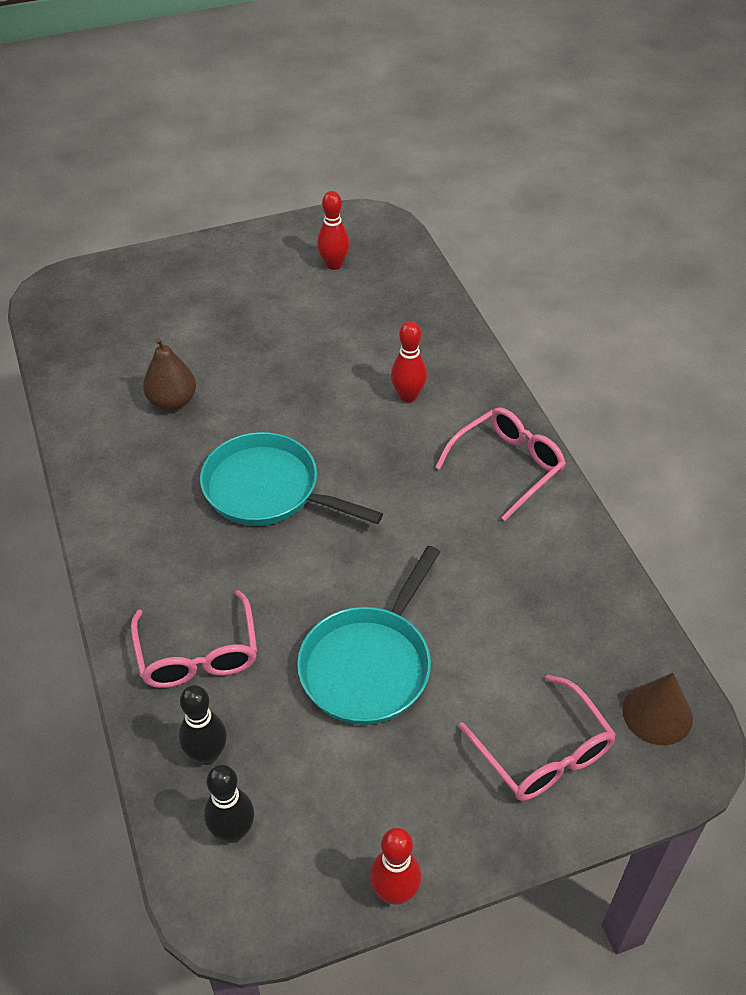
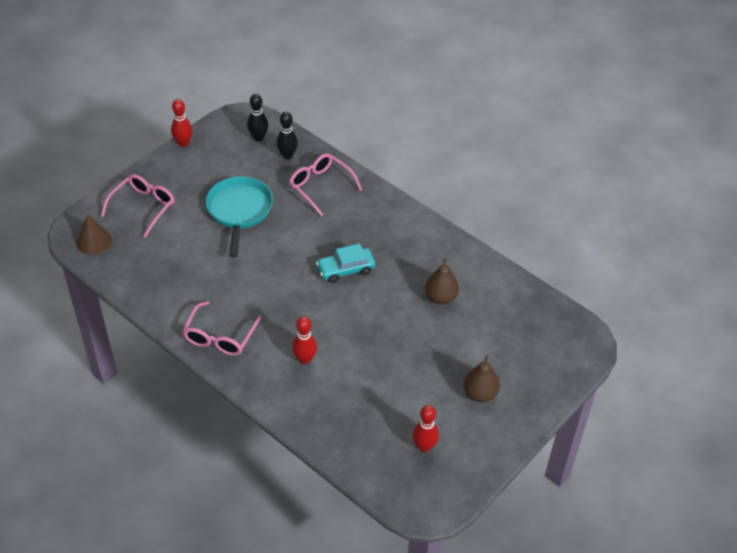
camera: 150 degrees right, 0 degrees up
turquoise pan [200,432,383,526] -> turquoise car [316,244,375,283]
pink glasses [458,675,616,801] -> pink glasses turned 90 degrees clockwise [101,174,175,238]
none -> brown pear [463,355,500,402]

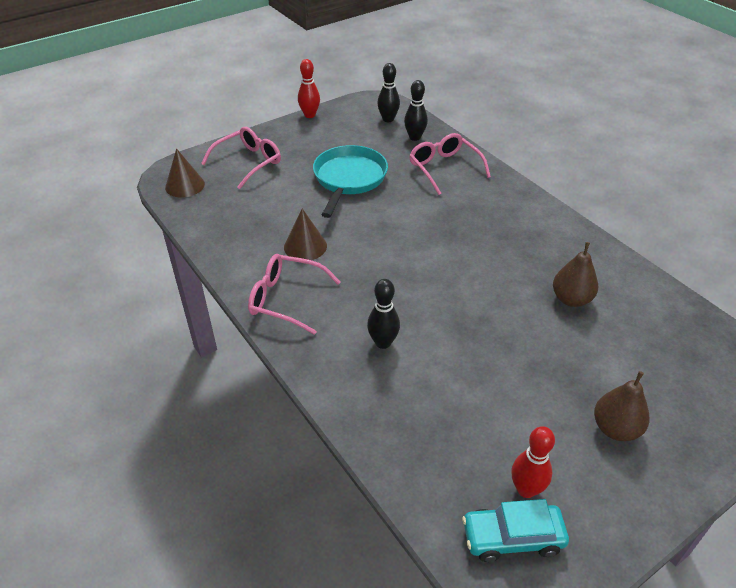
camera: 15 degrees right, 5 degrees down
pink glasses [182,301,262,356] -> pink glasses turned 75 degrees clockwise [248,254,340,335]
red bowling pin [292,316,317,364] -> black bowling pin [367,279,400,349]
turquoise car [316,244,375,283] -> turquoise car moved to [462,499,569,562]
none -> brown cone [284,208,327,260]

